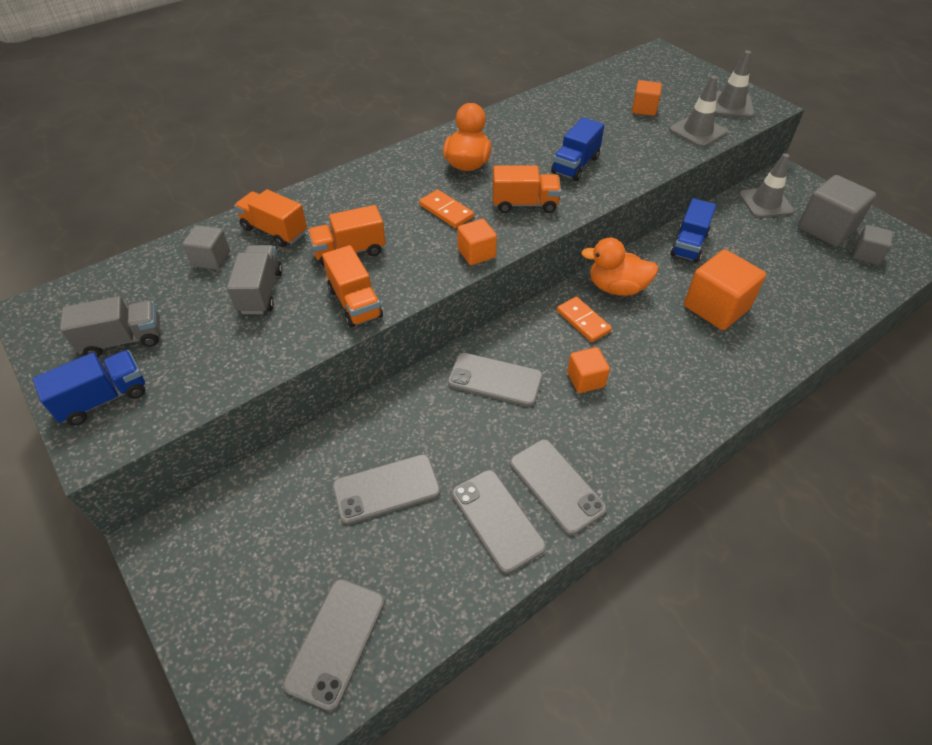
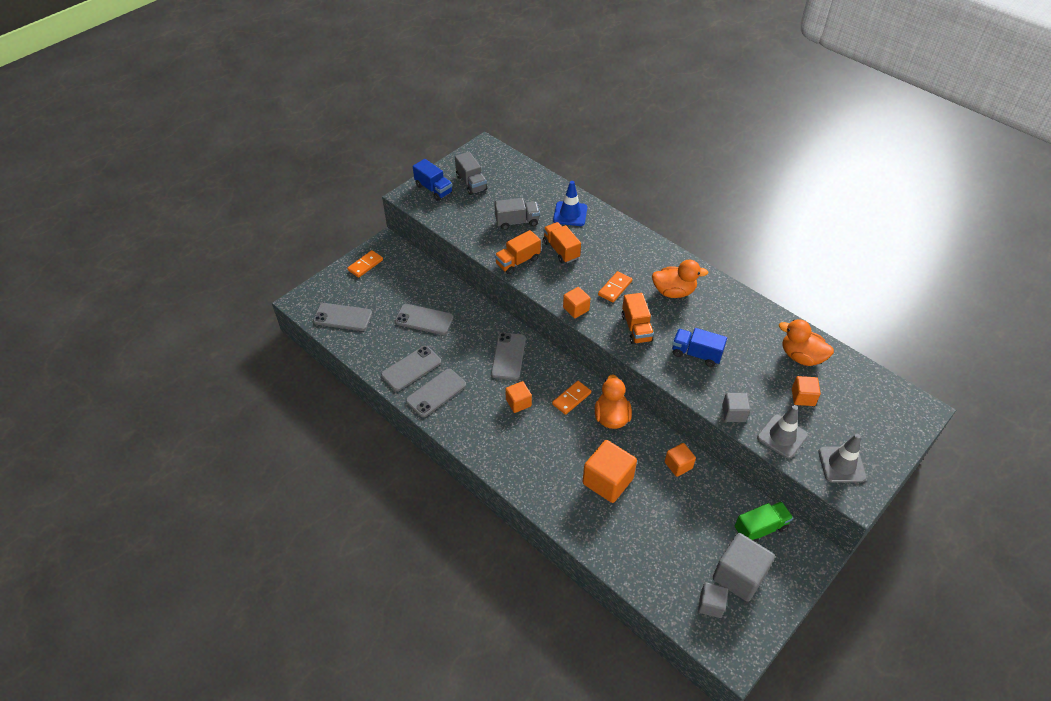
camera: 80 degrees right, 0 degrees up
grey cube [183,225,230,270] -> grey cube moved to [722,393,750,422]
orange truck [234,189,307,247] -> blue traffic cone [553,181,587,226]
grey phone [332,454,441,524] -> grey phone turned 45 degrees counterclockwise [395,304,454,335]
blue truck [670,198,716,263] -> orange cube [665,443,696,477]
grey traffic cone [739,153,794,218] -> green truck [735,501,793,543]
none -> orange domino [347,250,383,278]
none -> orange duck [779,319,834,366]

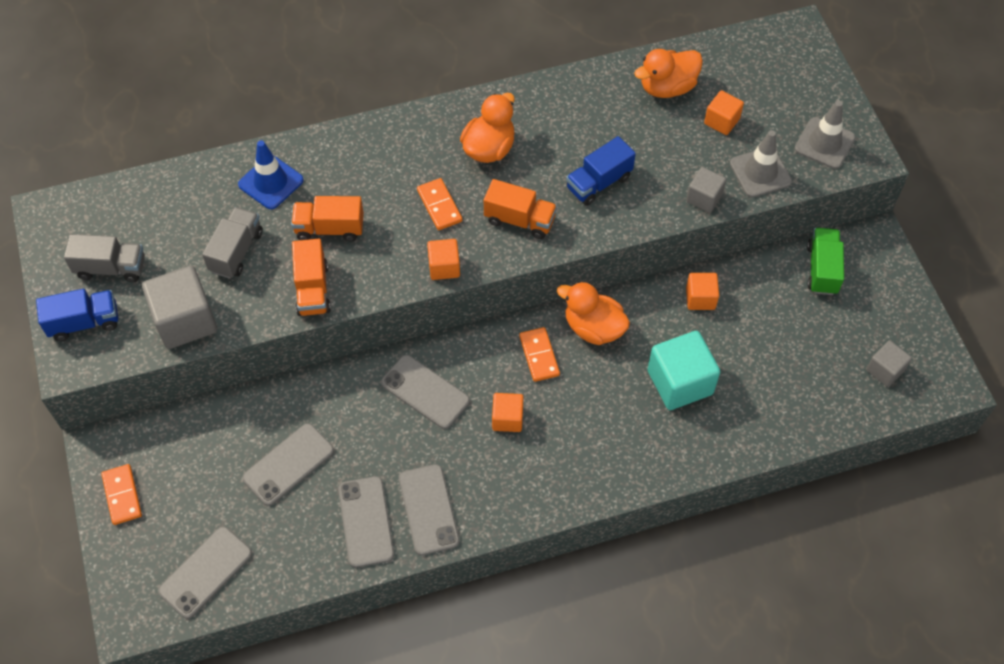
camera: 60 degrees left, 10 degrees up
orange cube [583,440,637,503] -> turquoise cube [648,331,720,410]
grey cube [713,533,775,602] -> grey cube moved to [142,266,217,349]

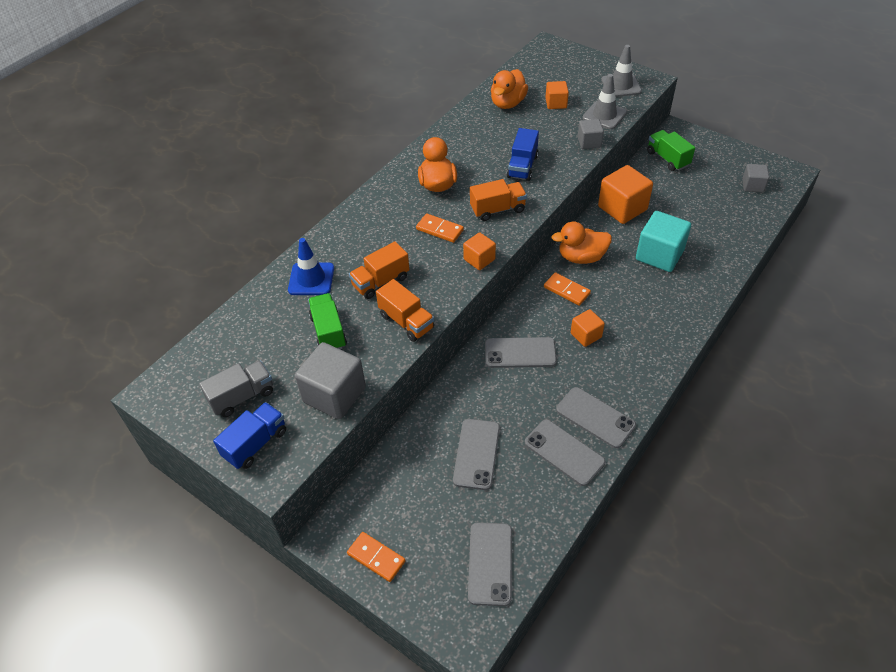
camera: 35 degrees left, 10 degrees down
grey truck [202,207,263,279] -> green truck [308,293,347,349]
orange cube [686,273,719,310] -> orange cube [598,165,653,224], size x1.78

